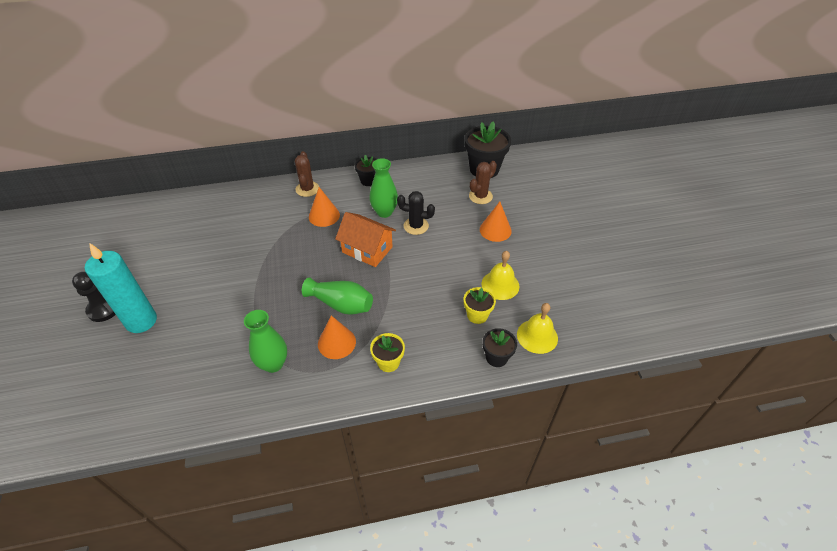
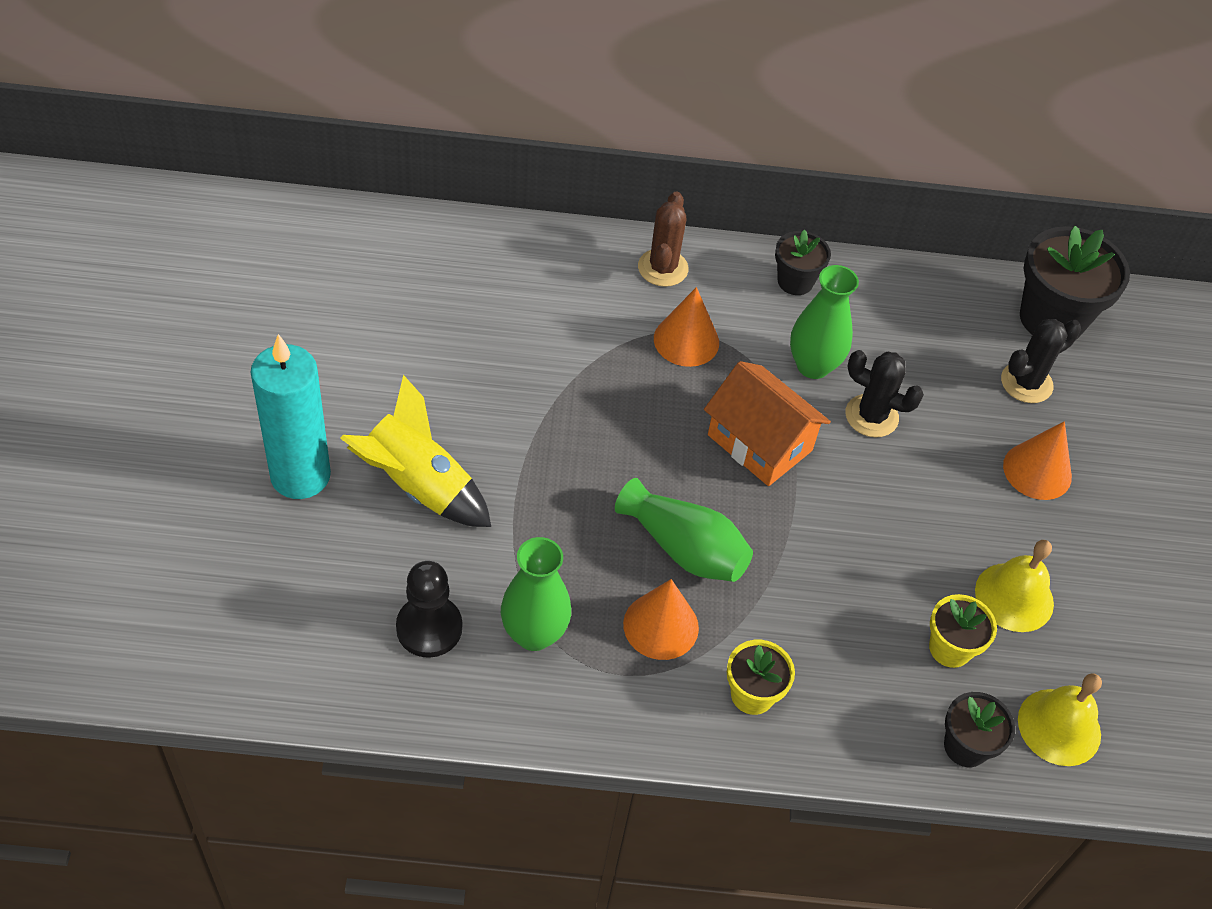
camera: 10 degrees right, 5 degrees up
black pawn [72,272,116,322] -> black pawn moved to [396,561,462,658]
brown cactus [469,161,497,204] -> black cactus [1001,319,1081,403]
none -> yellow rocket [340,375,491,527]

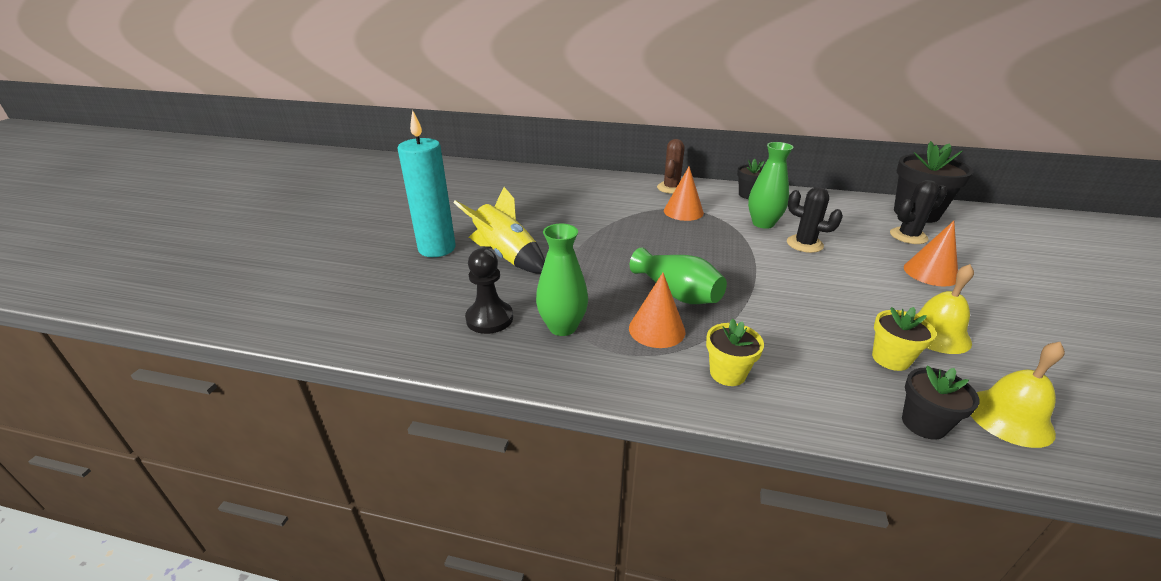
camera: 15 degrees right, 20 degrees down
orange house [704,361,831,486] -> none

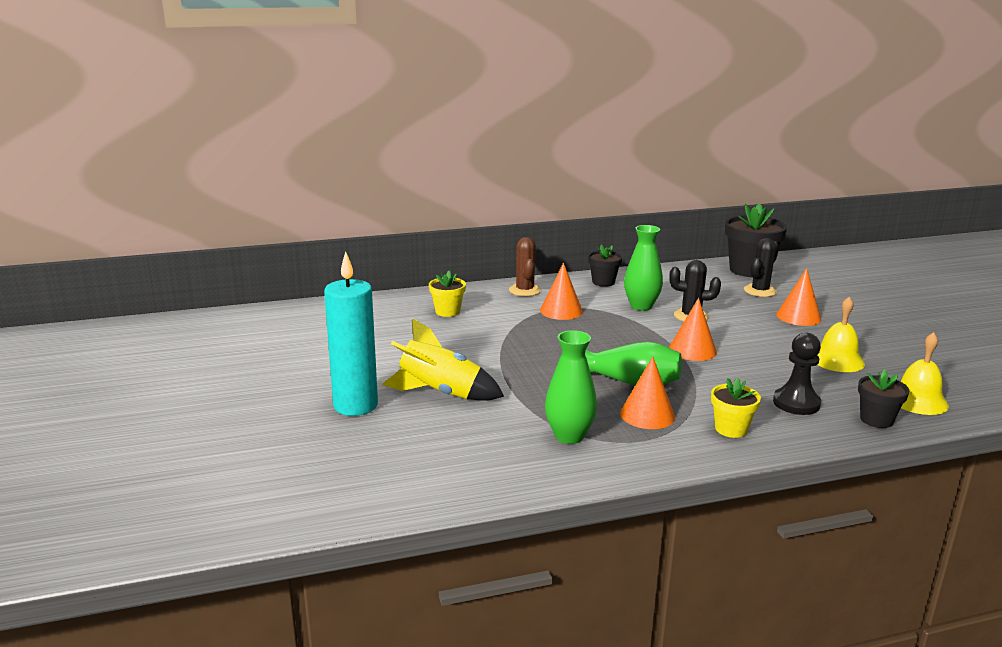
camera: 30 degrees left, 10 degrees down
black pawn [465,248,513,334] -> black pawn moved to [773,333,821,415]
yellow flower pot [872,307,936,371] -> yellow flower pot moved to [429,271,466,317]
none -> orange cone [669,298,717,361]

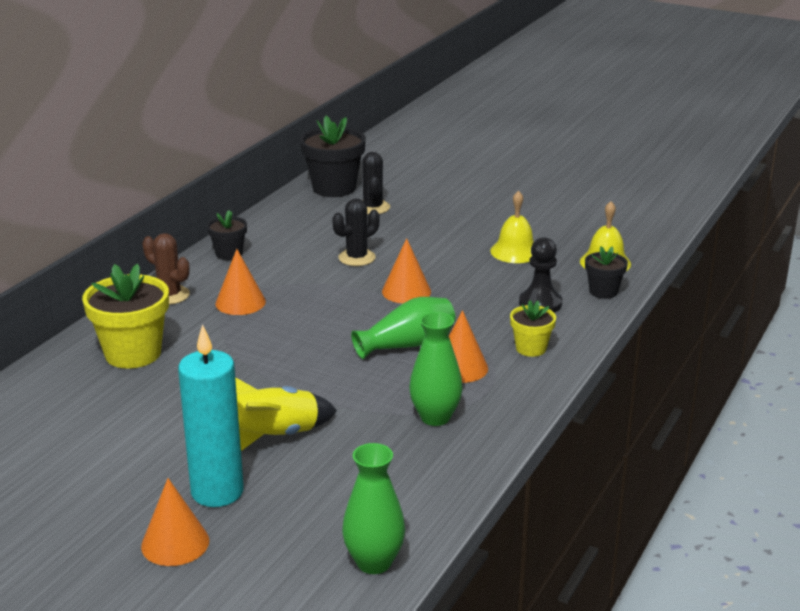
camera: 45 degrees left, 5 degrees up
yellow flower pot [429,271,466,317] -> yellow flower pot [82,264,169,369], size x1.81
green vase [624,225,663,311] -> green vase moved to [342,443,405,574]
orange cone [776,268,821,326] -> orange cone moved to [141,478,209,566]

